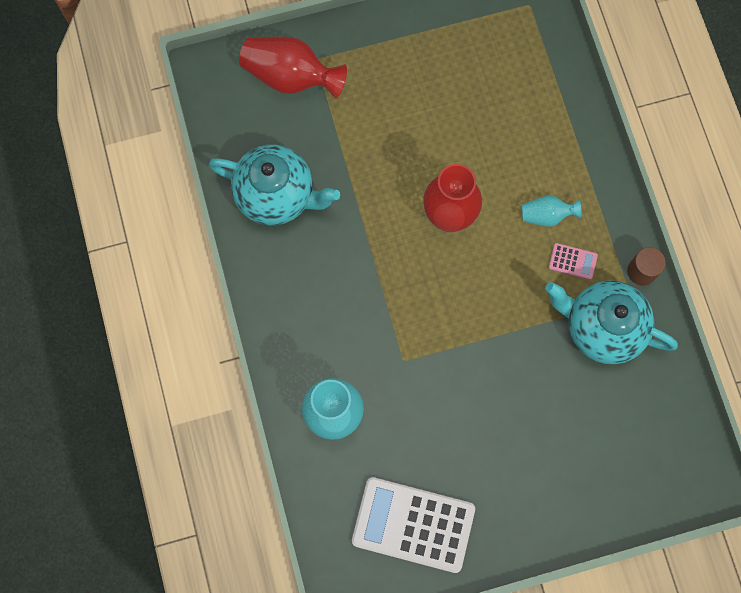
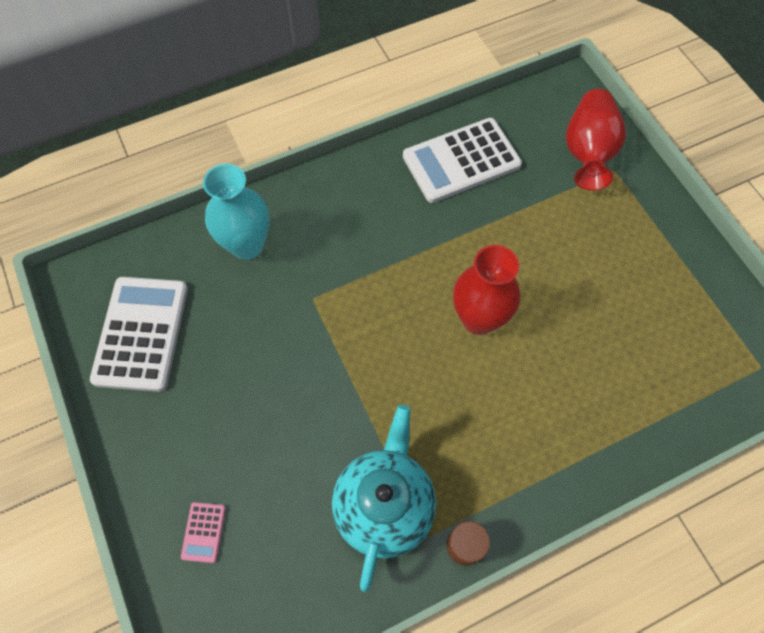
camera: 80 degrees right, 10 degrees down
turquoise teapot [209,145,340,225] -> white calculator [403,118,522,203]
turquoise vase [522,195,582,227] -> none
pink calculator [548,243,598,280] -> pink calculator moved to [181,502,226,563]

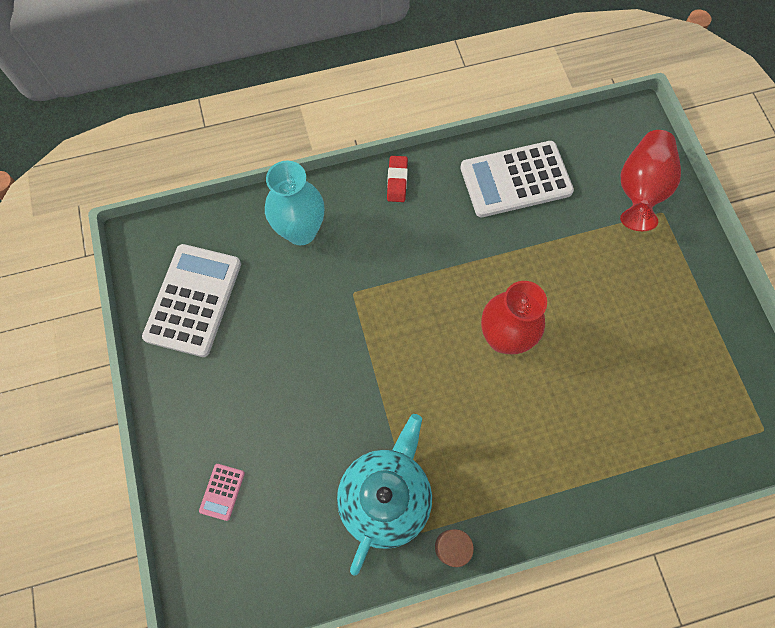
camera: 10 degrees right, 5 degrees up
none -> red eraser [387,156,408,202]

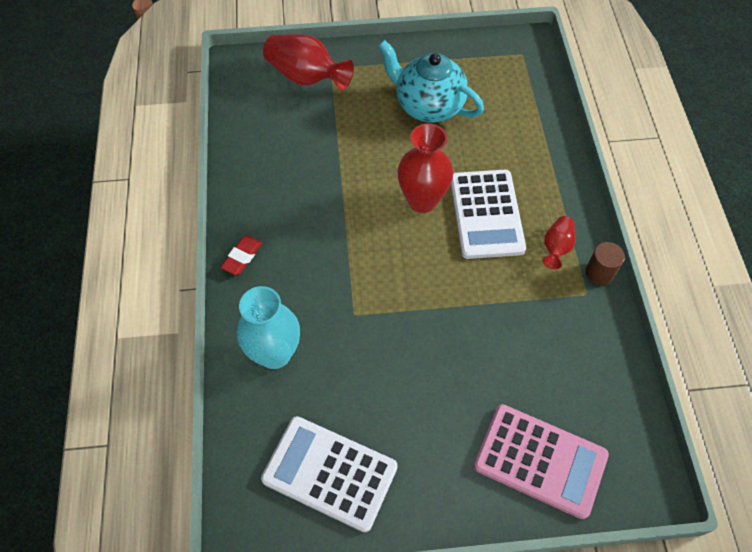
camera: 80 degrees left, 10 degrees down
pink calculator [199,464,245,521] -> pink calculator [474,404,609,519], size x2.36
turquoise teapot [337,414,432,576] -> turquoise teapot moved to [378,40,484,123]
red eraser [387,156,408,202] -> red eraser turned 75 degrees counterclockwise [220,236,262,275]
white calculator [460,141,574,217] -> white calculator moved to [451,170,526,259]
none -> red vase [543,216,576,269]

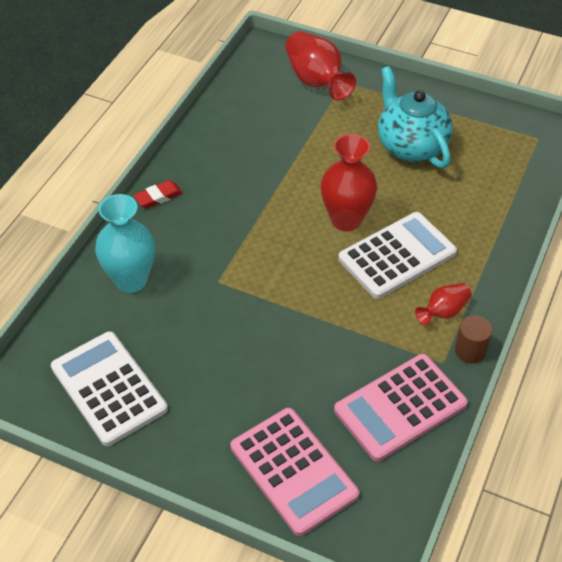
camera: 30 degrees right, 10 degrees down
white calculator [451,170,526,259] -> white calculator turned 150 degrees counterclockwise [338,212,457,299]
none -> pink calculator [334,354,468,462]

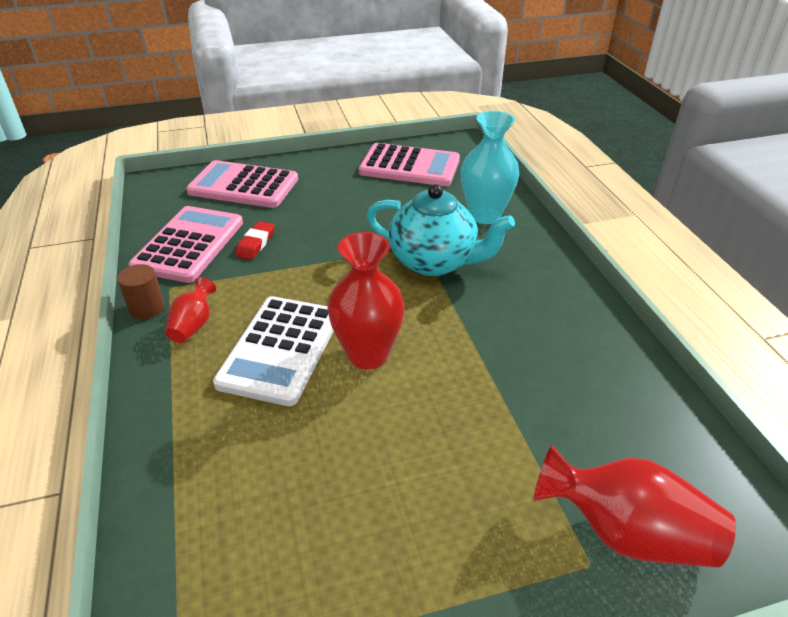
camera: 140 degrees right, 10 degrees down
white calculator [51,331,168,446] -> pink calculator [359,143,460,186]
red eraser [133,180,183,208] -> red eraser moved to [235,221,275,260]
turquoise teapot [378,66,453,168] -> turquoise teapot moved to [367,184,515,276]

